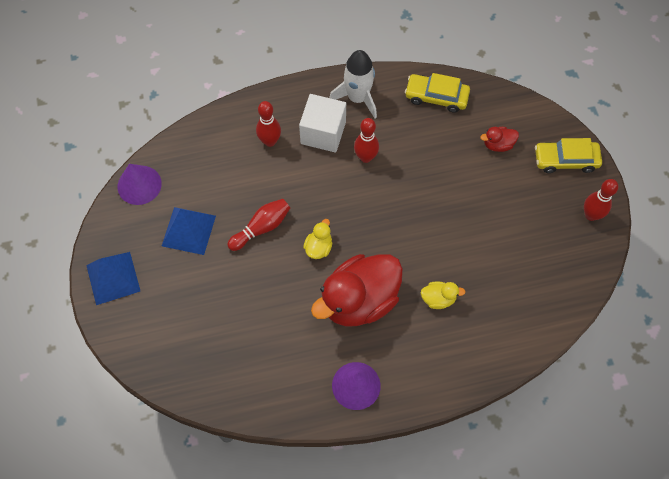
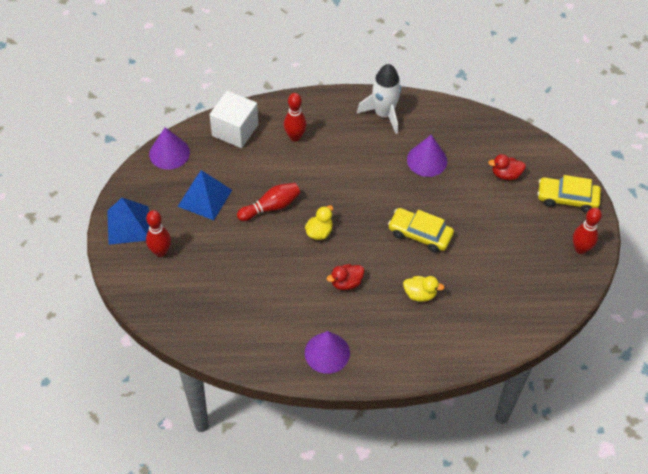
camera: 10 degrees right, 10 degrees down
white cube [299,94,346,153] -> white cube moved to [209,91,258,148]
red duck [311,254,403,326] -> red duck [327,264,364,290], size x0.42
red bowling pin [354,118,379,163] -> red bowling pin moved to [146,210,171,257]
yellow car [405,73,470,113] -> yellow car moved to [388,208,454,252]
none -> purple cone [407,135,447,177]

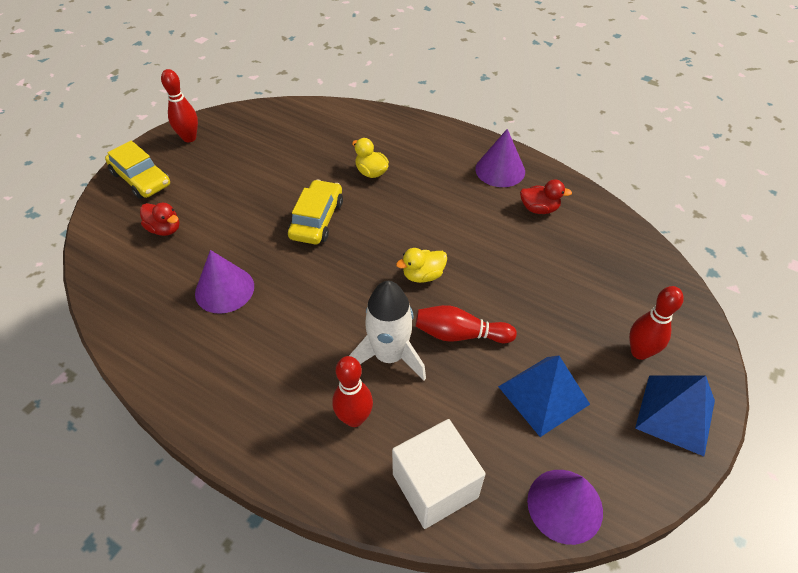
camera: 145 degrees left, 5 degrees down
red duck [327,264,364,290] -> red duck moved to [520,180,572,214]
white rocket [357,64,401,134] -> white rocket moved to [349,281,426,381]
yellow car [388,208,454,252] -> yellow car turned 135 degrees counterclockwise [288,180,343,244]

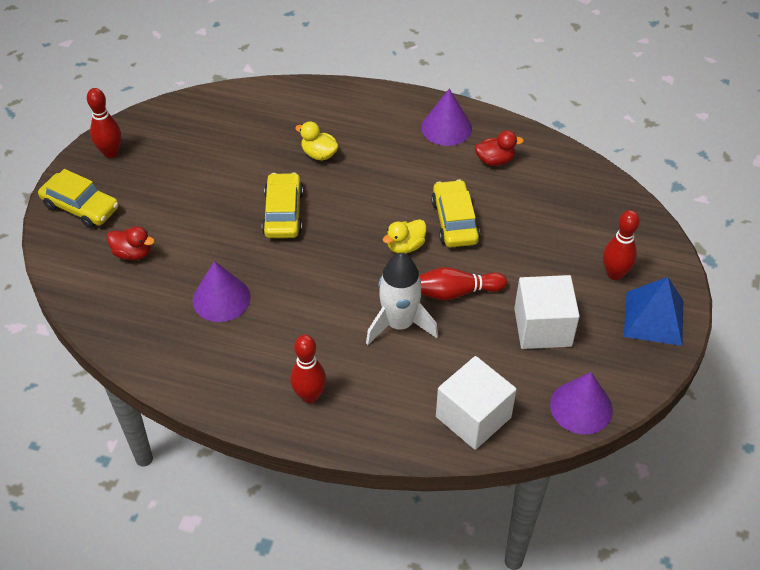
camera: 15 degrees left, 0 degrees up
red bowling pin [332,356,373,427] -> red bowling pin moved to [290,335,326,403]
blue pyramid [498,355,590,437] -> white cube [514,275,580,349]
none -> yellow car [431,180,480,247]

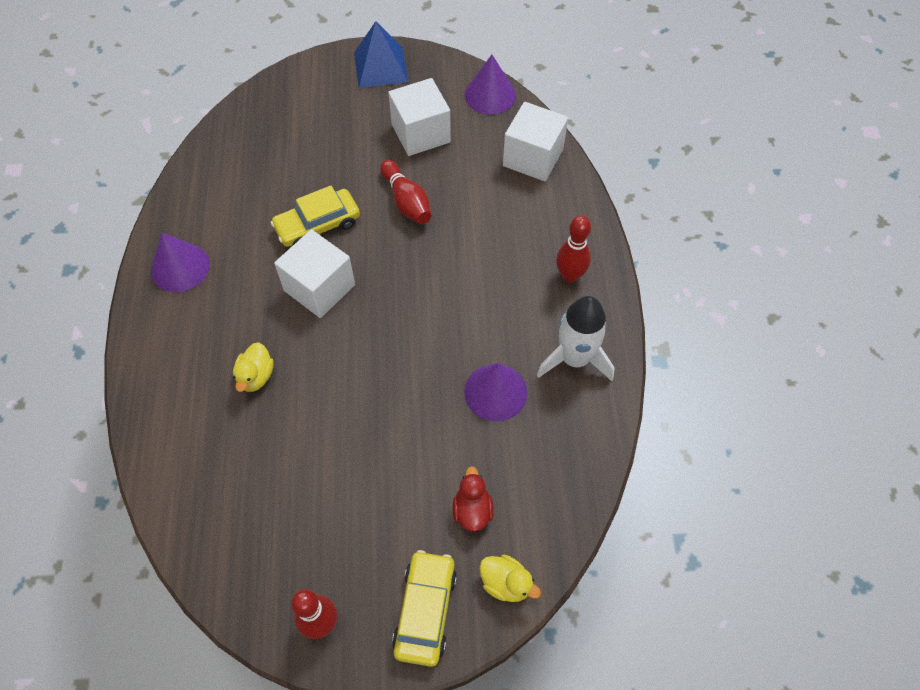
camera: 110 degrees left, 10 degrees up
yellow car [262,173,303,238] -> none
white rocket [366,253,438,345] -> white rocket moved to [537,296,615,381]
yellow duck [383,219,426,254] -> yellow duck moved to [479,555,541,602]
red duck [475,130,524,166] -> none
red bowling pin [603,210,640,280] -> none
none -> white cube [274,229,355,318]

